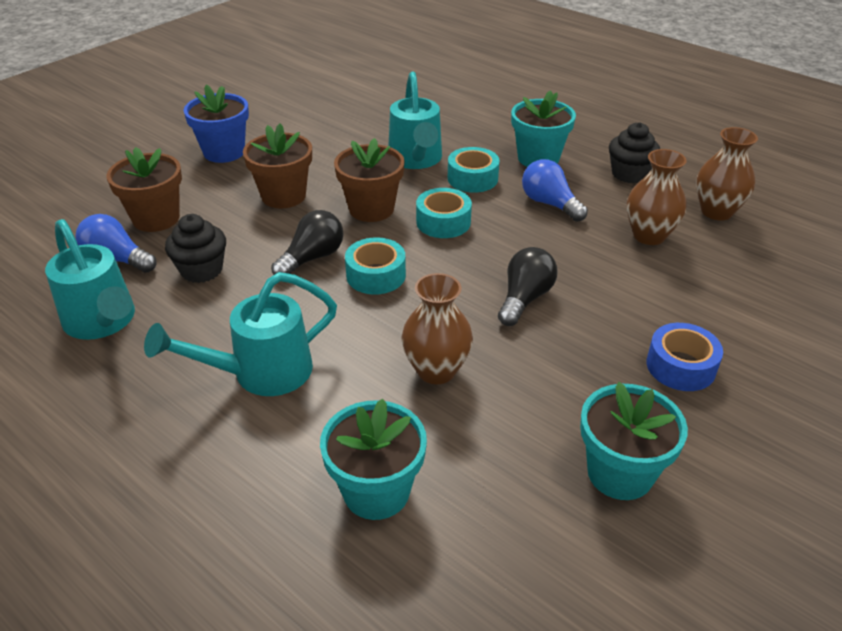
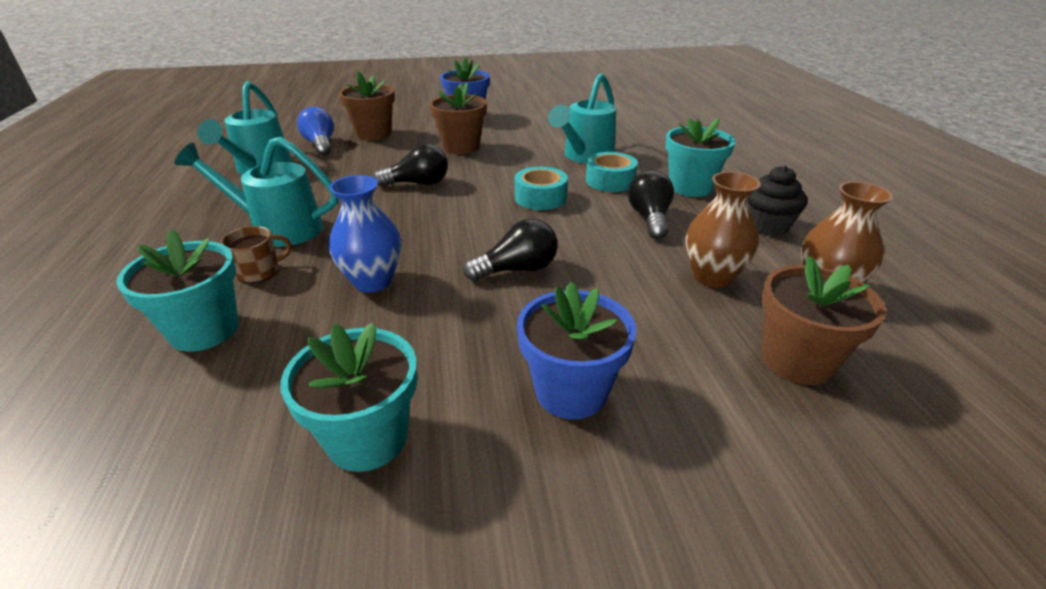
camera: 40 degrees right, 5 degrees down
black cupcake [165,214,226,283] -> none
brown flower pot [334,138,405,222] -> brown flower pot moved to [761,256,886,385]
turquoise tape [345,237,406,295] -> none
brown vase [401,273,473,384] -> blue vase [329,175,401,292]
blue light bulb [522,159,588,222] -> black light bulb [628,170,674,239]
blue tape [647,323,723,391] -> blue flower pot [517,282,637,419]
none -> brown mug [221,226,292,283]

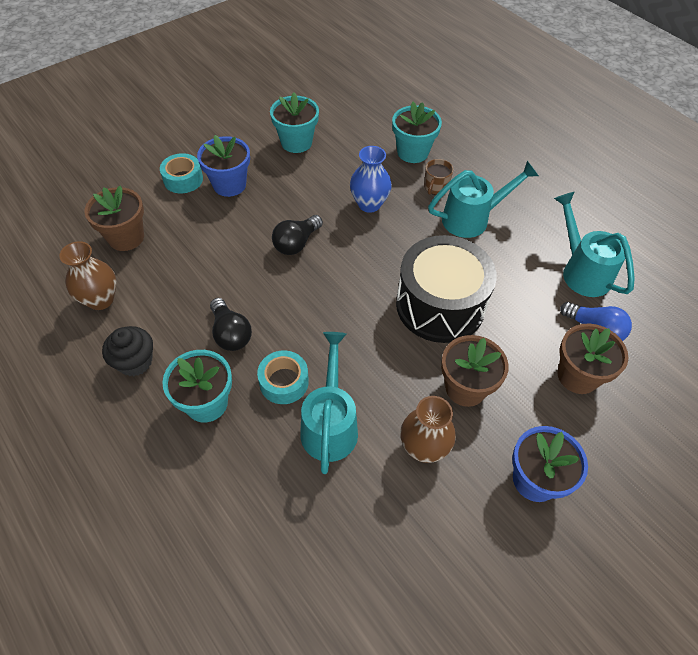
camera: 150 degrees right, 20 degrees up
black light bulb [373,144,448,187] -> black drum [396,235,497,343]
turquoise tape [515,167,568,210] -> turquoise tape moved to [160,153,203,193]
brown vase [686,172,761,288] -> brown vase moved to [400,396,456,463]

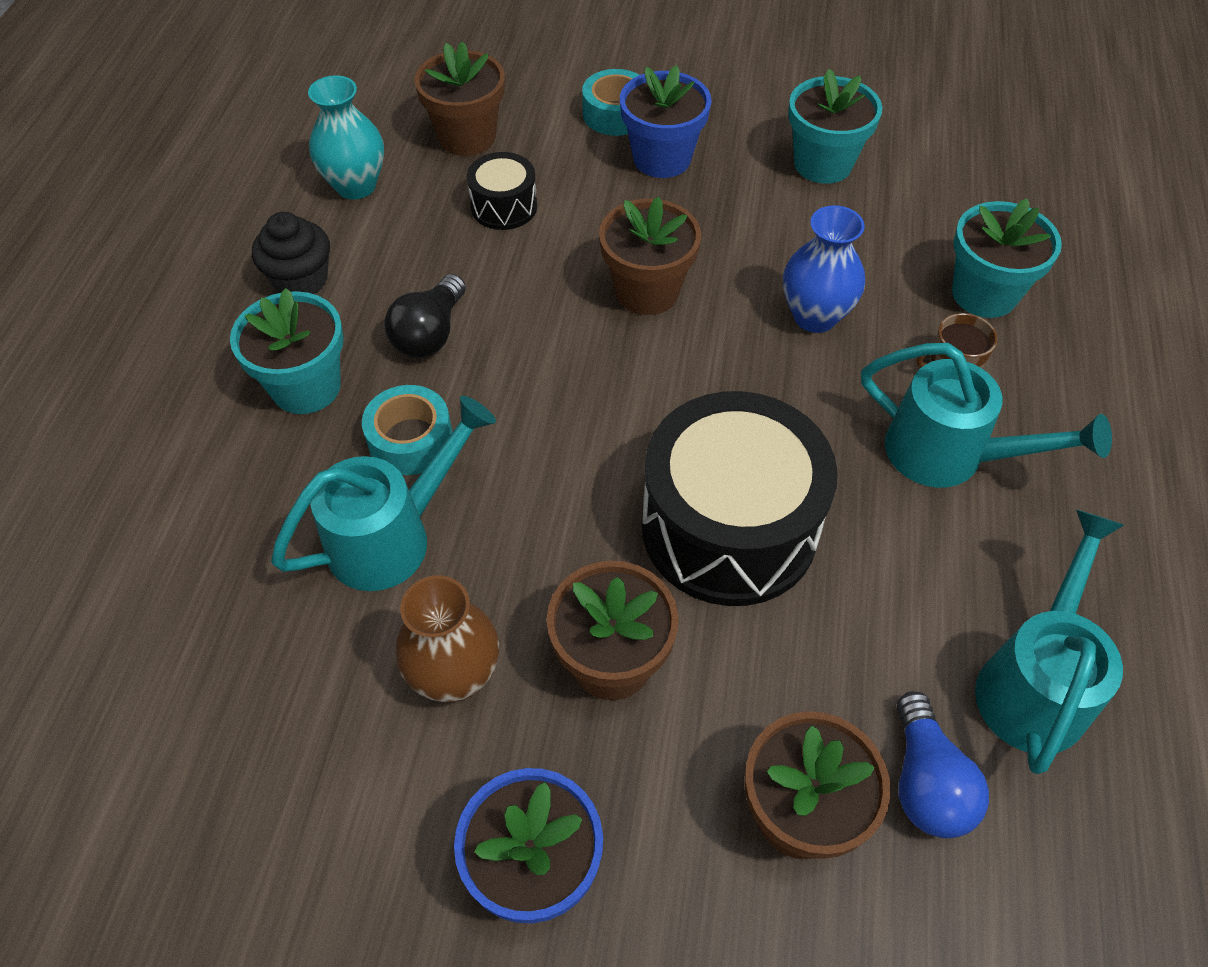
camera: 50 degrees right, 0 degrees up
brown vase [59,241,116,310] -> turquoise vase [308,76,384,199]
black light bulb [272,215,323,255] -> brown flower pot [599,196,701,315]
none -> black drum [467,152,537,230]

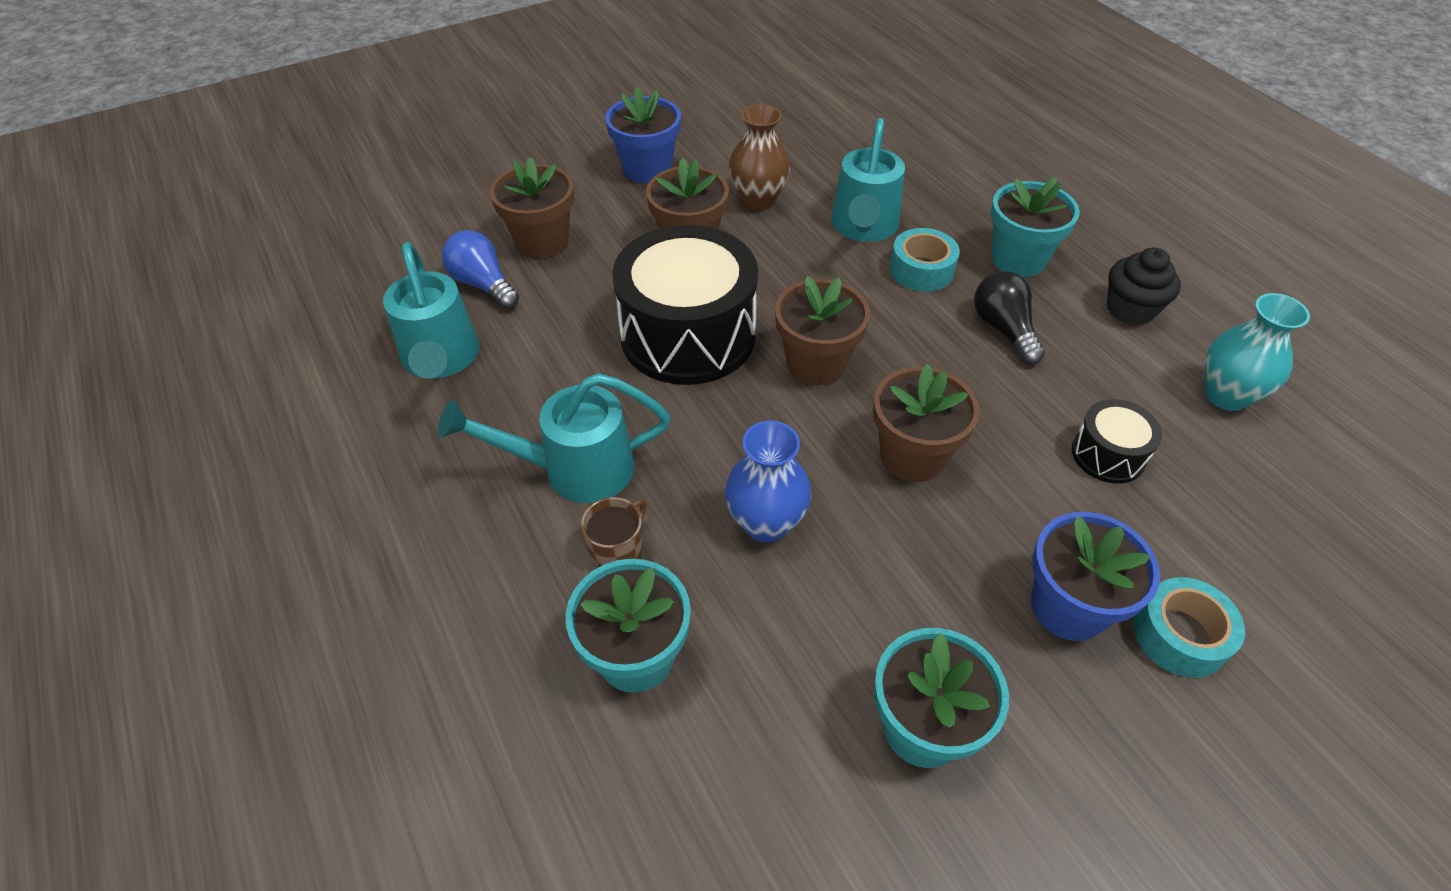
camera: 140 degrees right, 5 degrees down
brown flower pot [414,41,505,156] -> brown flower pot moved to [775,276,870,385]

